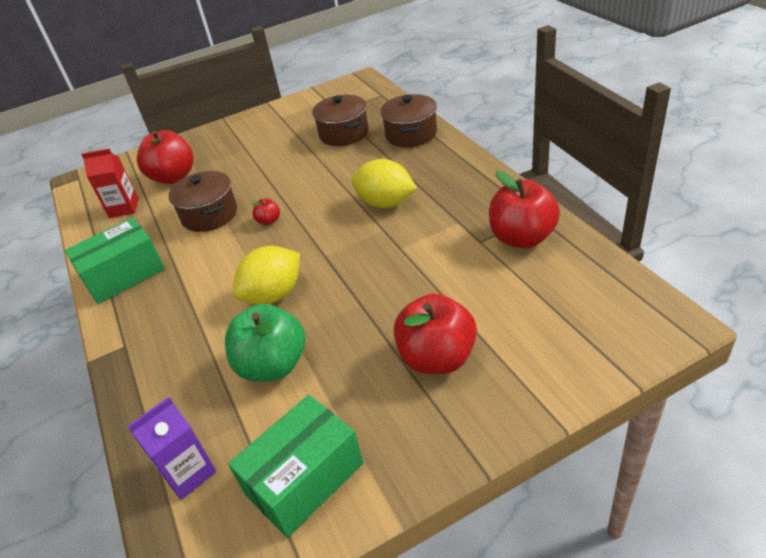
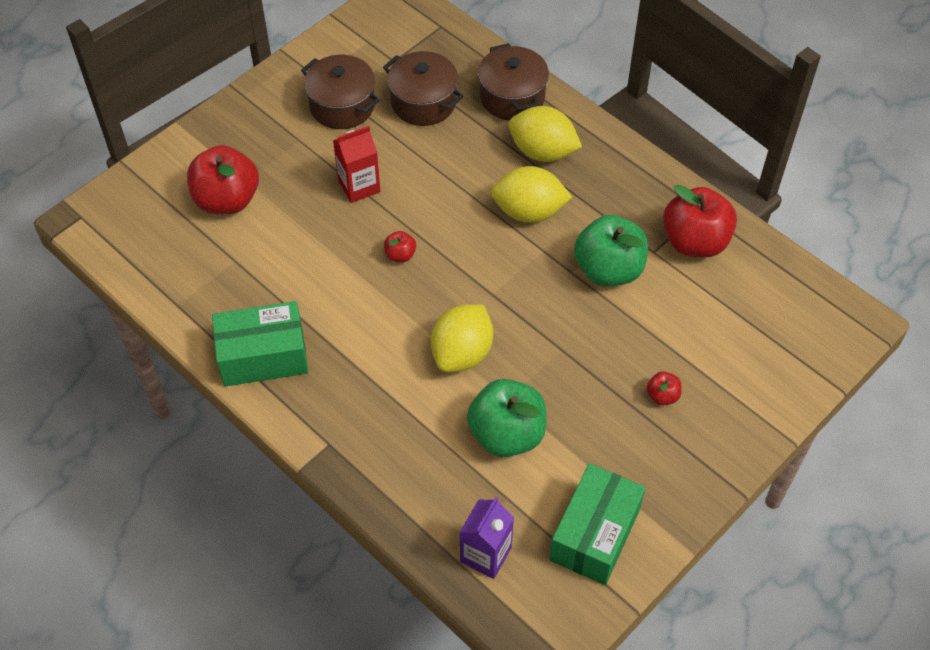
camera: 25 degrees left, 15 degrees up
green box [65,217,165,304] -> green box turned 45 degrees clockwise [212,301,308,387]
red carton [81,148,139,218] -> red carton moved to [333,126,381,203]
brown pot [169,171,237,232] -> brown pot moved to [301,55,380,129]
red apple [394,294,477,374] -> red apple [647,372,682,405], size x0.45
none -> yellow lemon [509,106,582,162]
none -> green apple [574,215,648,286]

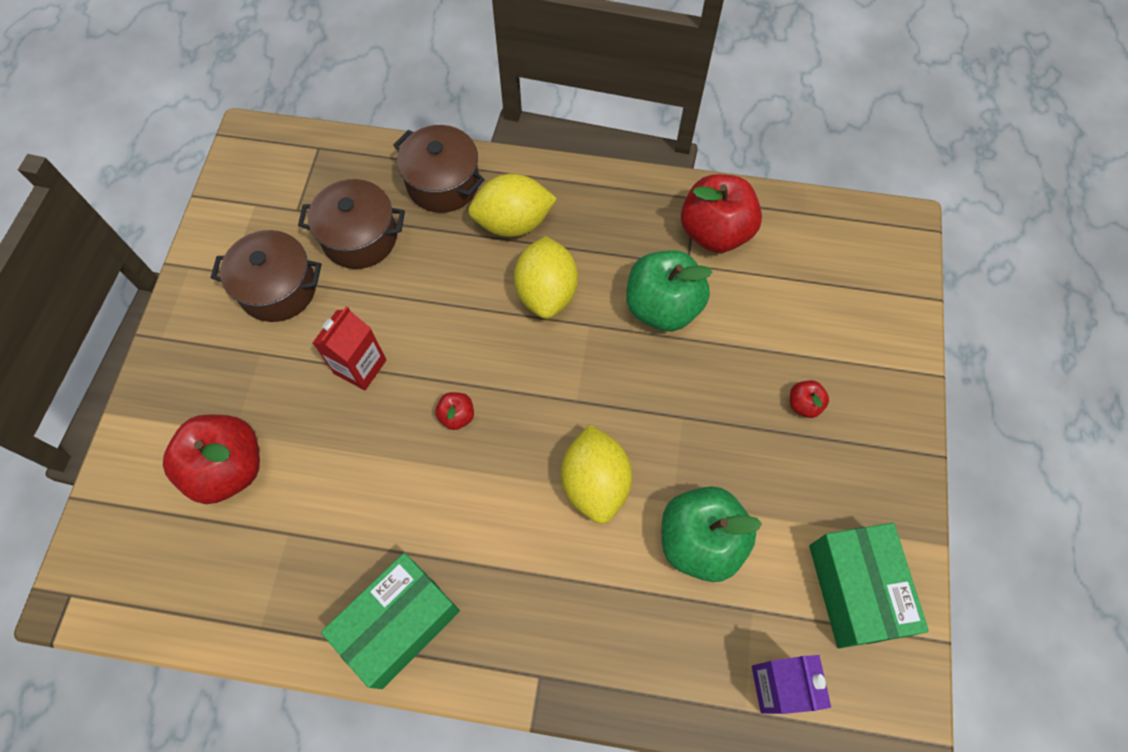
camera: 35 degrees left, 10 degrees up
yellow lemon [491,166,572,223] -> yellow lemon turned 60 degrees counterclockwise [514,236,578,319]

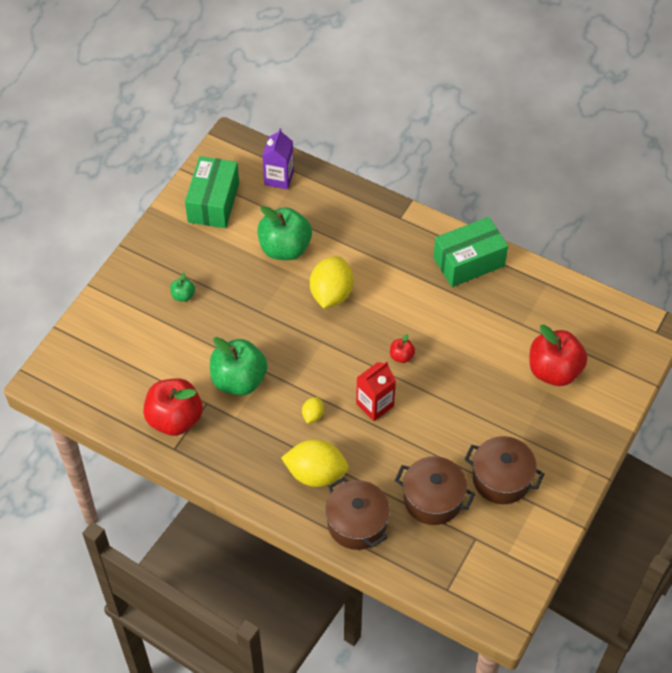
camera: 160 degrees left, 10 degrees down
red carton [313,306,386,390] -> red carton moved to [356,361,396,421]
yellow lemon [514,236,578,319] -> yellow lemon [302,397,324,423], size x0.47
red apple [790,380,829,418] -> green apple [170,272,195,302]

